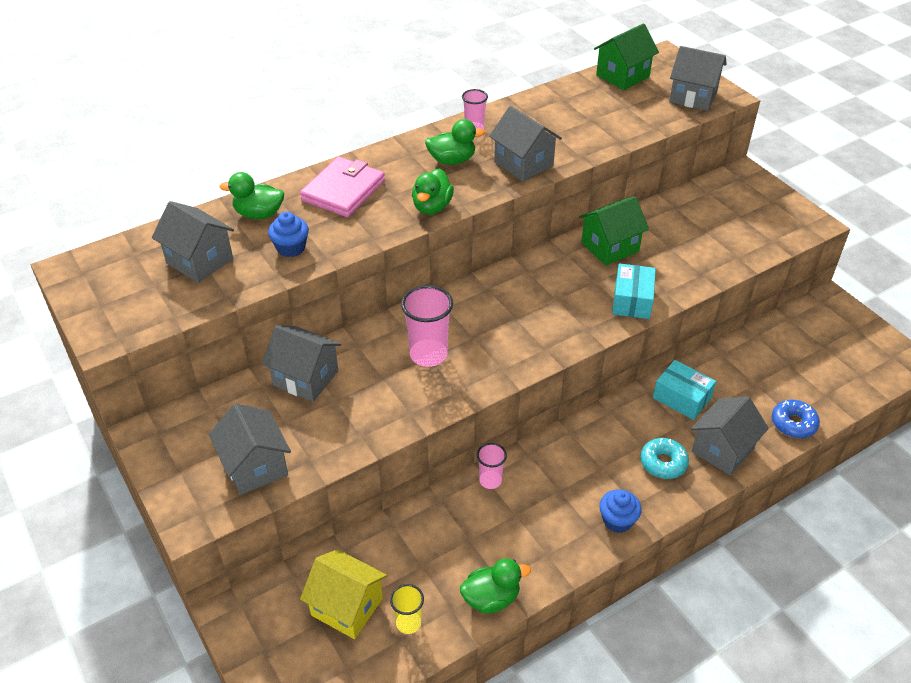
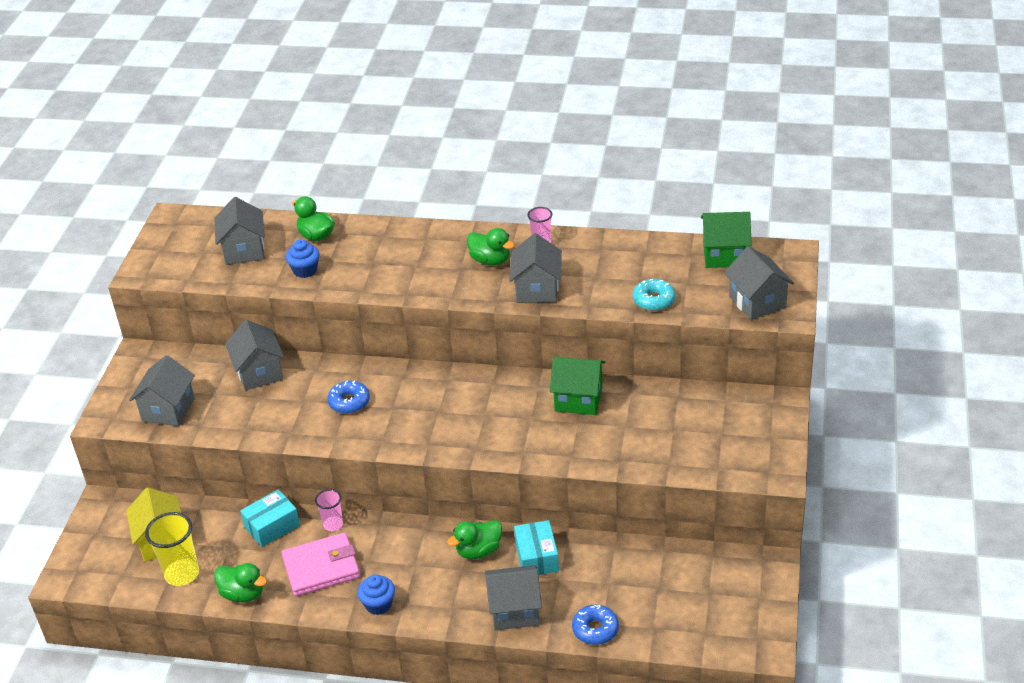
camera: 45 degrees right, 5 degrees down
pink wallet [300,157,385,217] -> pink wallet moved to [282,532,360,596]
yellow cup [390,584,424,634] -> yellow cup [145,512,199,586], size x1.70
pink cup [401,285,453,367] -> blue donut [327,381,370,414]
green duck [412,168,454,214] -> green duck moved to [447,520,502,559]
turquoise box [612,263,656,319] -> turquoise box moved to [240,489,300,547]
turquoise donut [640,438,689,479] -> turquoise donut moved to [633,279,676,311]

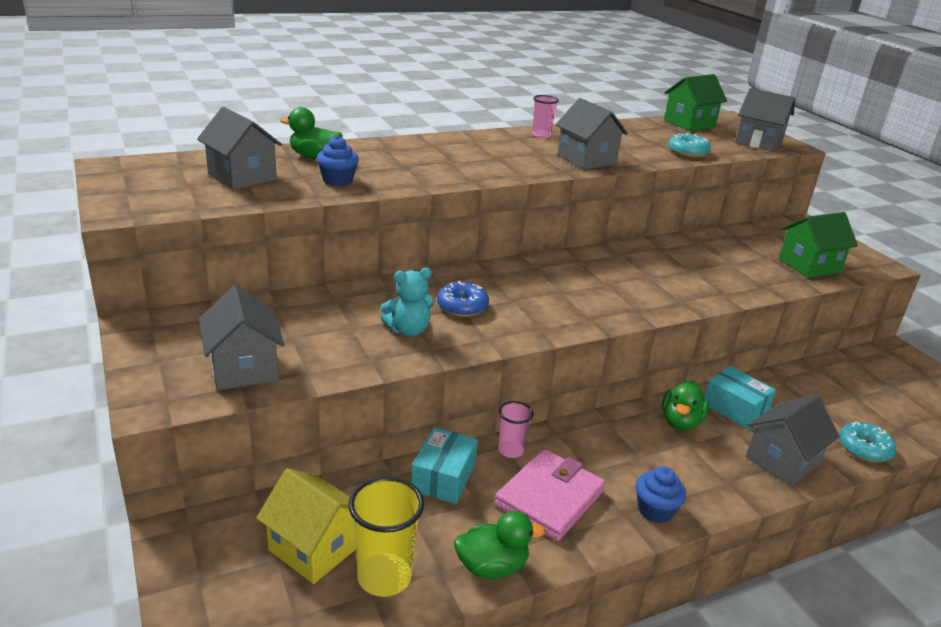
camera: 40 degrees left, 10 degrees down
grey house [225,320,284,391] -> none
green duck [467,228,514,266] -> none
green house [550,356,605,415] -> green house moved to [779,212,858,278]
blue donut [572,605,619,645] -> turquoise donut [839,421,896,463]
none -> turquoise teddy bear [380,268,434,336]

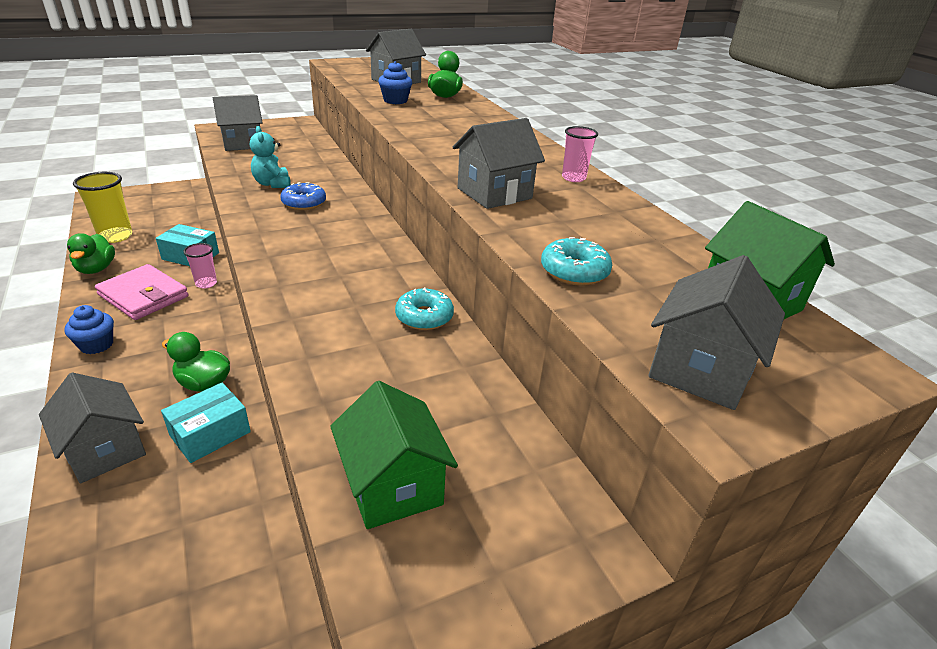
camera: 90 degrees right, 5 degrees up
yellow house [256,468,356,584] -> none
turquoise donut [839,421,896,463] -> turquoise donut moved to [395,287,454,330]

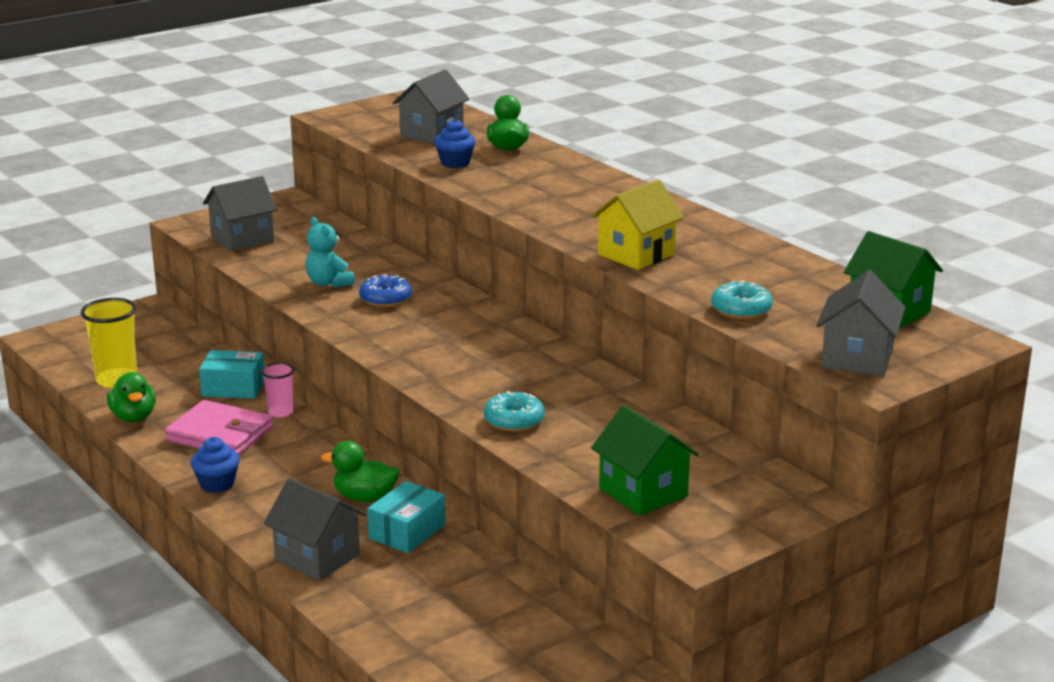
camera: 10 degrees left, 10 degrees down
turquoise donut [395,287,454,330] -> turquoise donut moved to [484,391,545,432]
grey house [453,118,545,209] -> yellow house [591,179,684,270]
pink cup [562,126,598,182] -> none

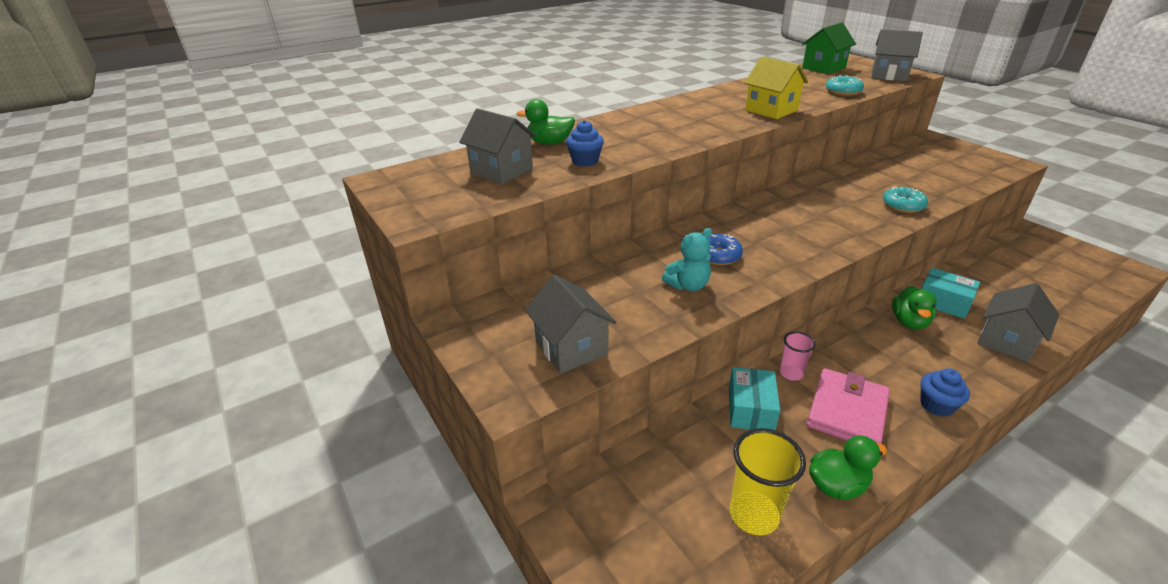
camera: 85 degrees left, 10 degrees up
green house [591,405,699,516] -> none

